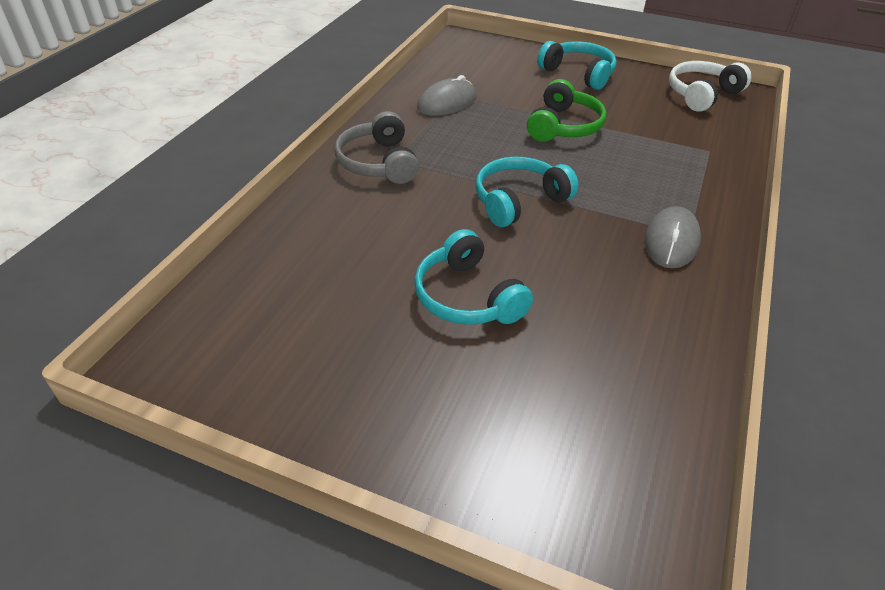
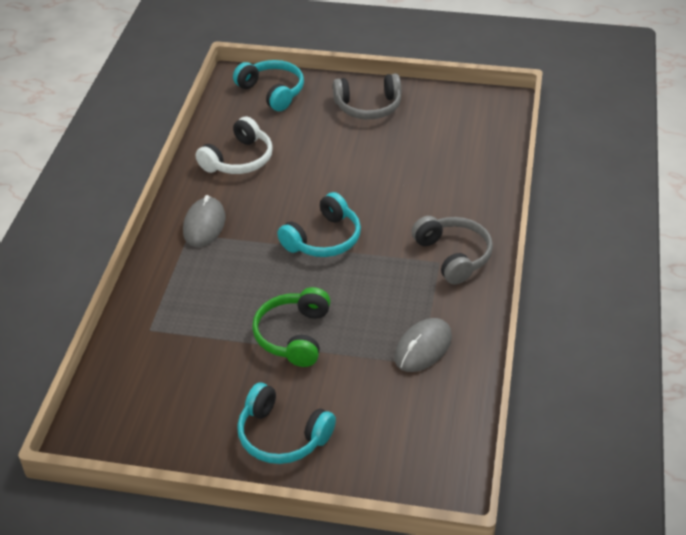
camera: 170 degrees right, 0 degrees up
turquoise headphones [414,229,533,325] -> turquoise headphones moved to [233,60,304,111]
white headphones [669,61,752,112] -> white headphones moved to [196,116,273,174]
none -> grey headphones [333,73,401,119]

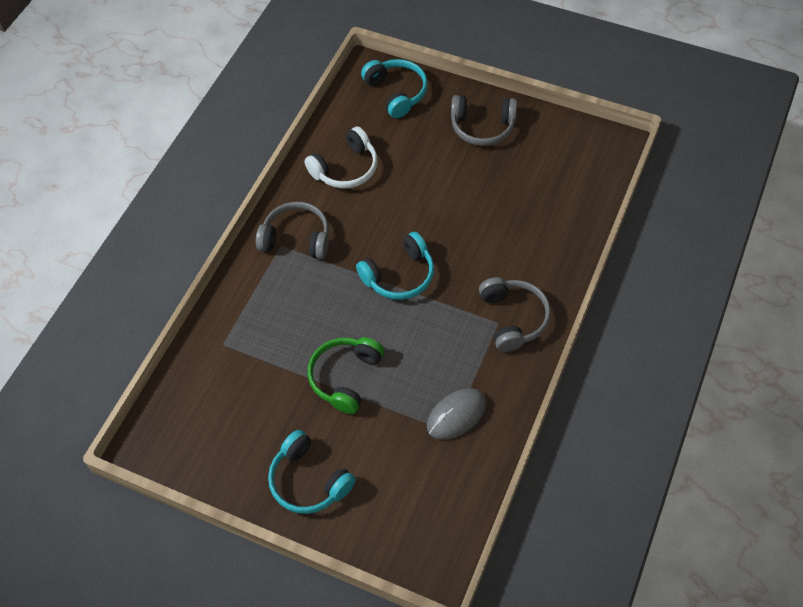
camera: 15 degrees right, 15 degrees up
grey mouse [183,195,225,247] -> grey headphones [256,202,329,259]

